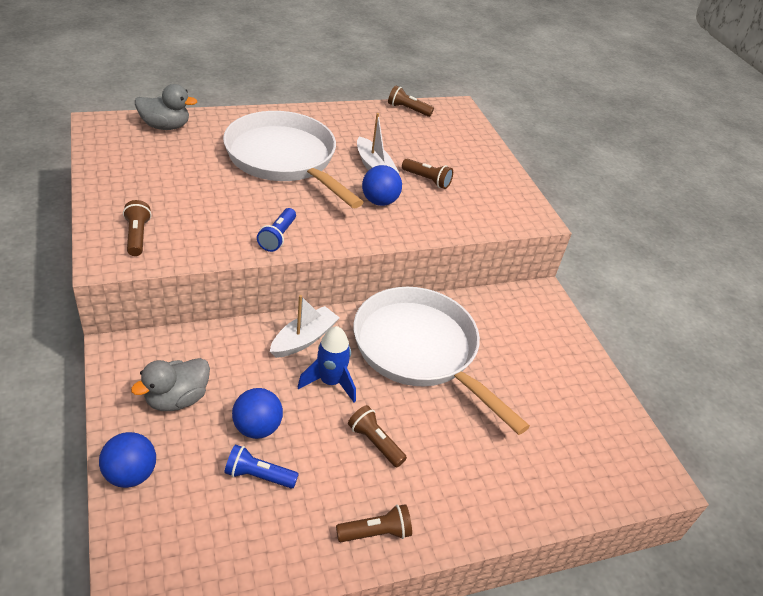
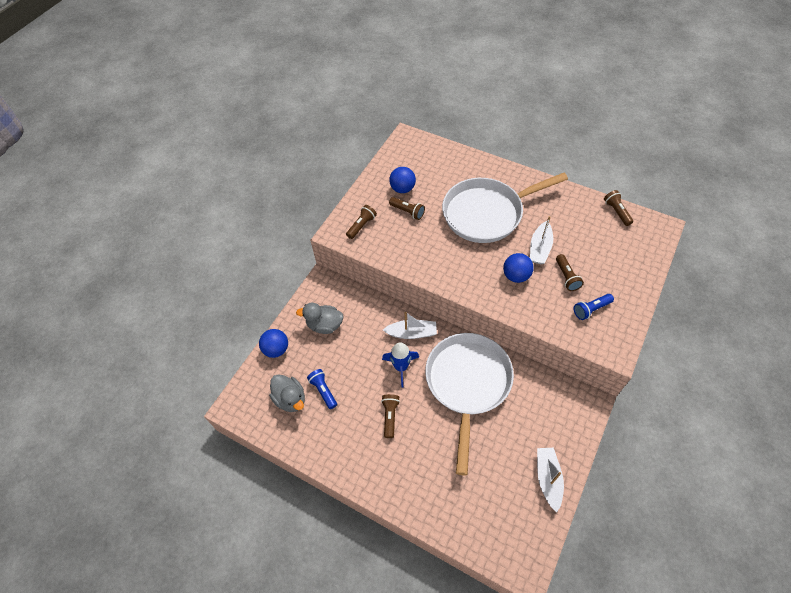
camera: 55 degrees right, 15 degrees up
grey duck [135,84,197,130] -> grey duck moved to [269,374,305,412]
white pan [223,111,364,208] -> white pan turned 120 degrees counterclockwise [442,173,568,243]
blue ball [232,388,283,439] -> blue ball moved to [389,167,416,193]
blue flashlight [257,208,296,252] -> blue flashlight moved to [574,294,614,320]
brown flashlight [336,504,412,542] -> brown flashlight moved to [389,197,425,220]
none -> white boat [537,448,564,512]

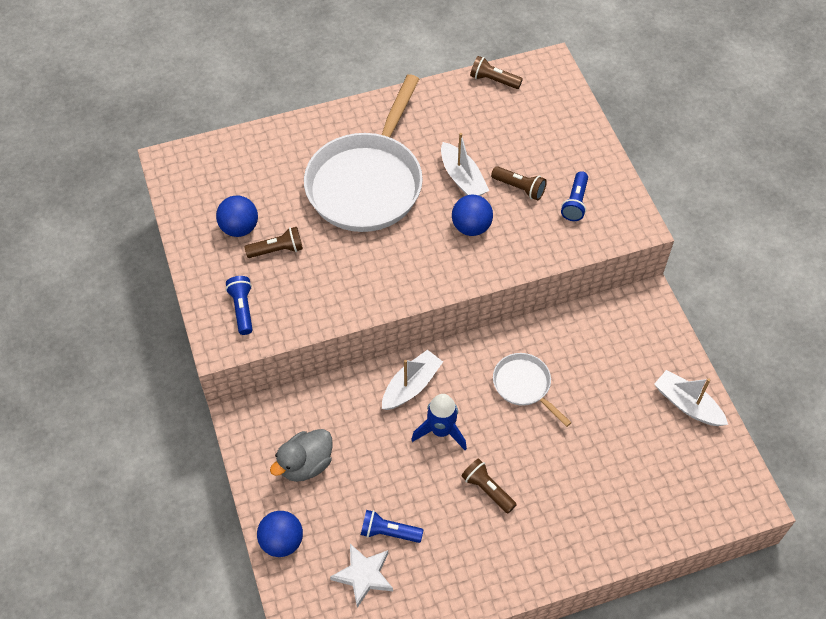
camera: 50 degrees left, 0 degrees up
grey duck [269,374,305,412] -> white star [330,544,393,608]
brown flashlight [346,205,377,239] -> blue flashlight [226,276,253,335]
white pan [425,333,514,475] -> white pan [493,353,572,427], size x0.47

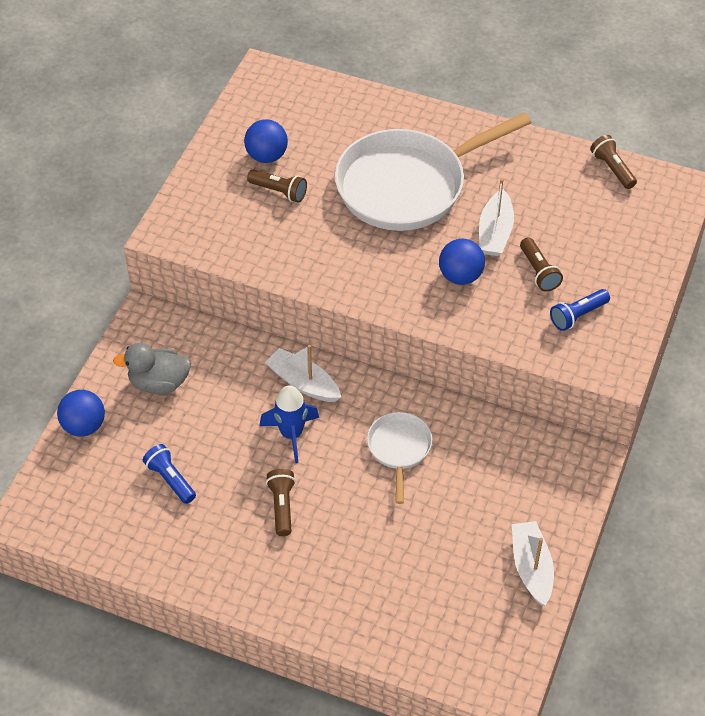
camera: 40 degrees right, 5 degrees down
blue flashlight [226,276,253,335] -> none
white star [330,544,393,608] -> none
white boat [382,350,443,410] -> white boat turned 135 degrees counterclockwise [265,345,341,402]

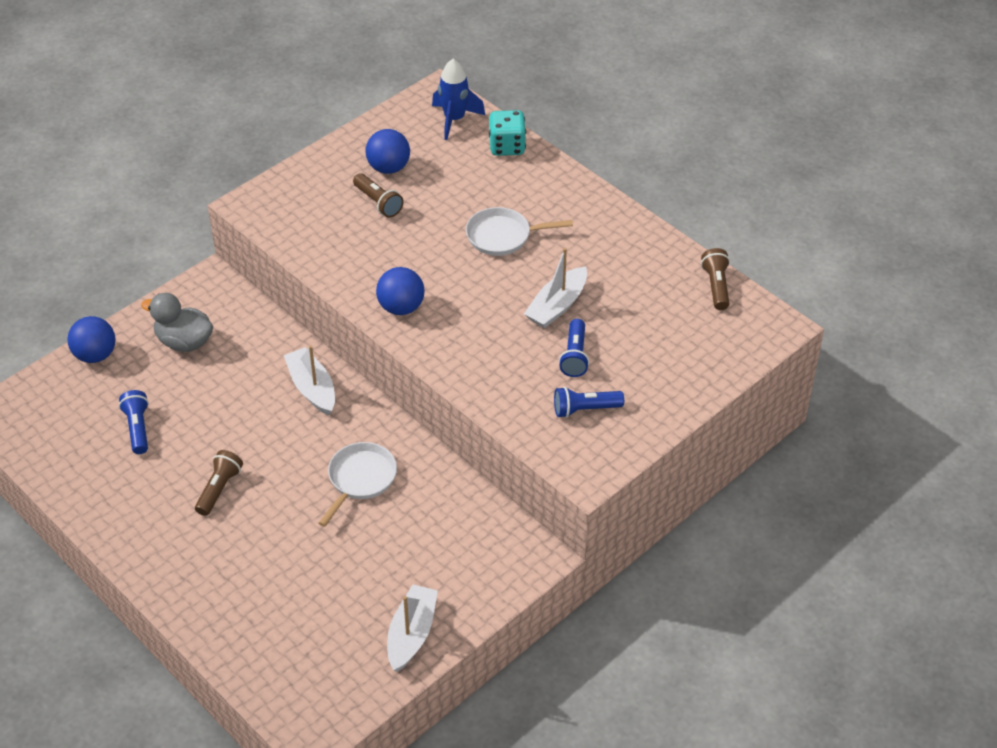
camera: 25 degrees right, 5 degrees down
blue rocket [260,385,319,463] -> blue rocket moved to [432,59,486,140]
white pan [335,113,532,231] -> white pan [466,207,573,256], size x0.47
blue ball [439,239,485,285] -> blue ball moved to [376,267,425,315]
brown flashlight [520,238,563,292] -> blue flashlight [559,319,589,377]
none -> turquoise dice [489,110,526,156]

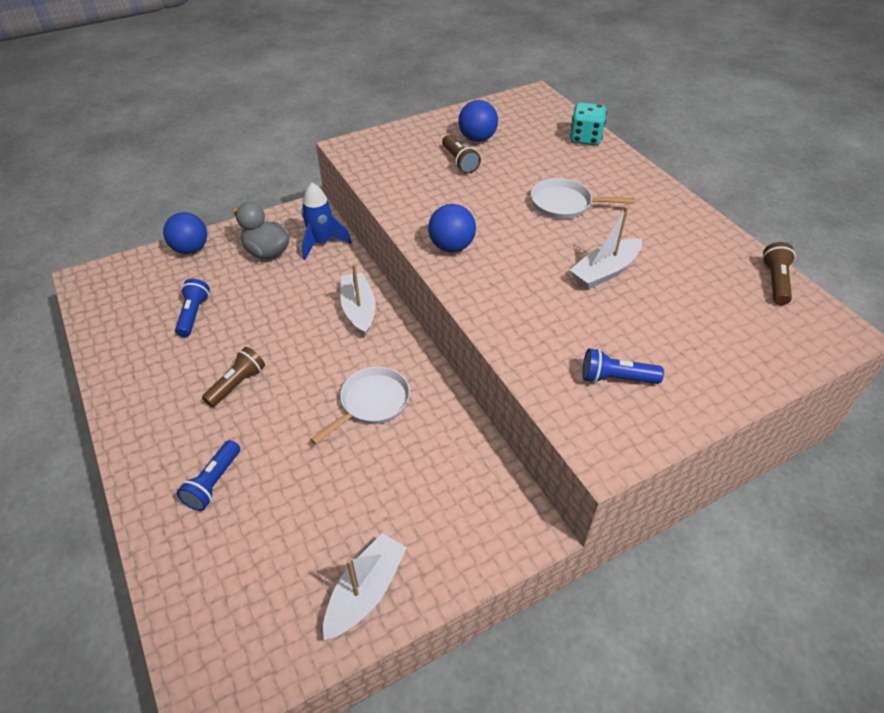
camera: 15 degrees right, 0 degrees up
blue rocket [432,59,486,140] -> blue rocket moved to [301,183,352,260]
blue flashlight [559,319,589,377] -> blue flashlight moved to [177,440,240,511]

